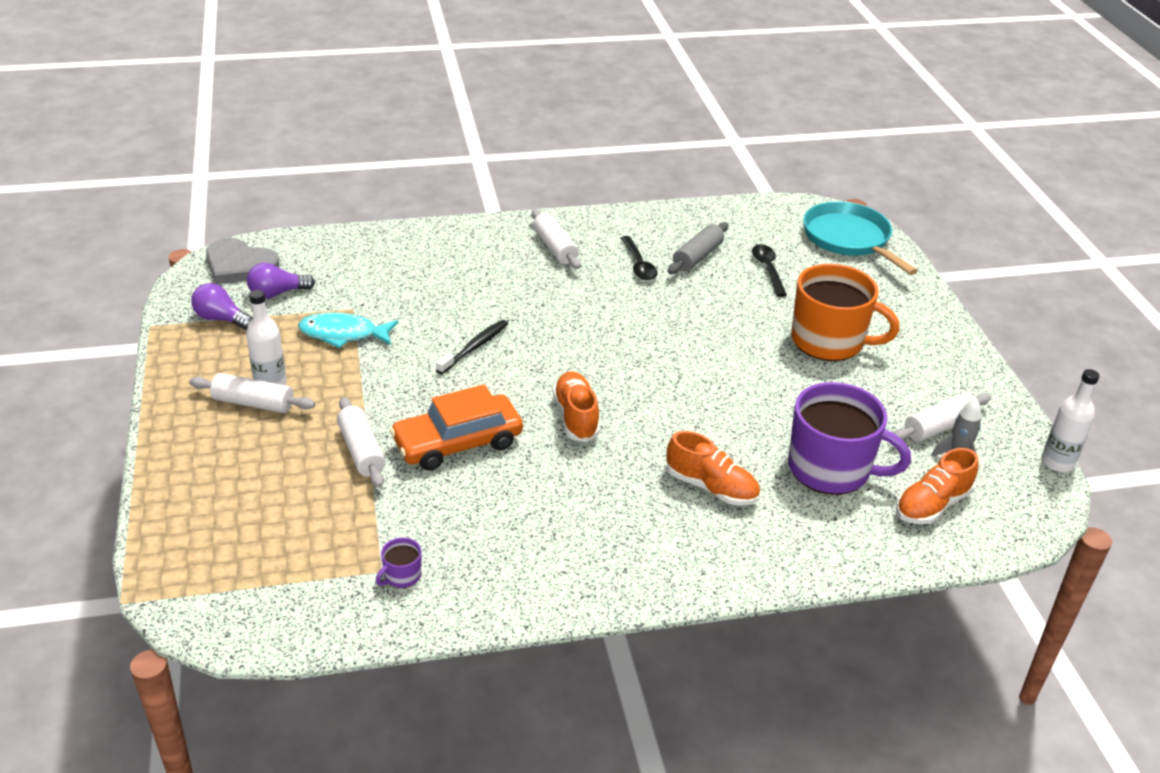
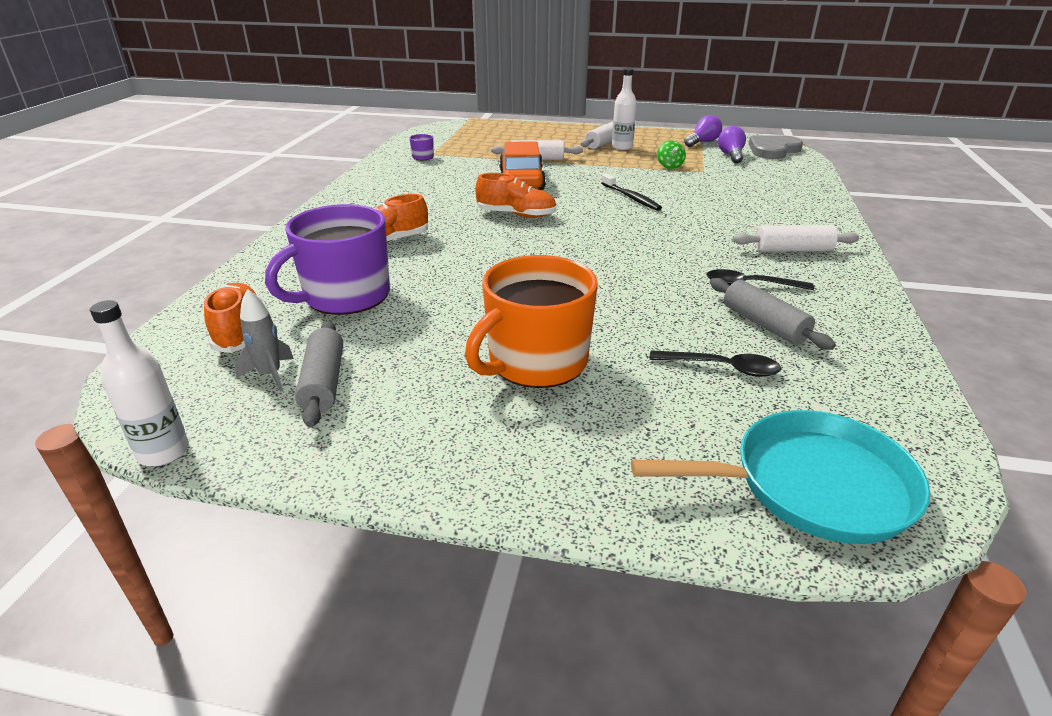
camera: 115 degrees right, 5 degrees down
turquoise fish [298,312,398,348] -> green spinning top [657,141,686,169]
white rolling pin [894,393,991,441] -> grey rolling pin [295,321,343,428]

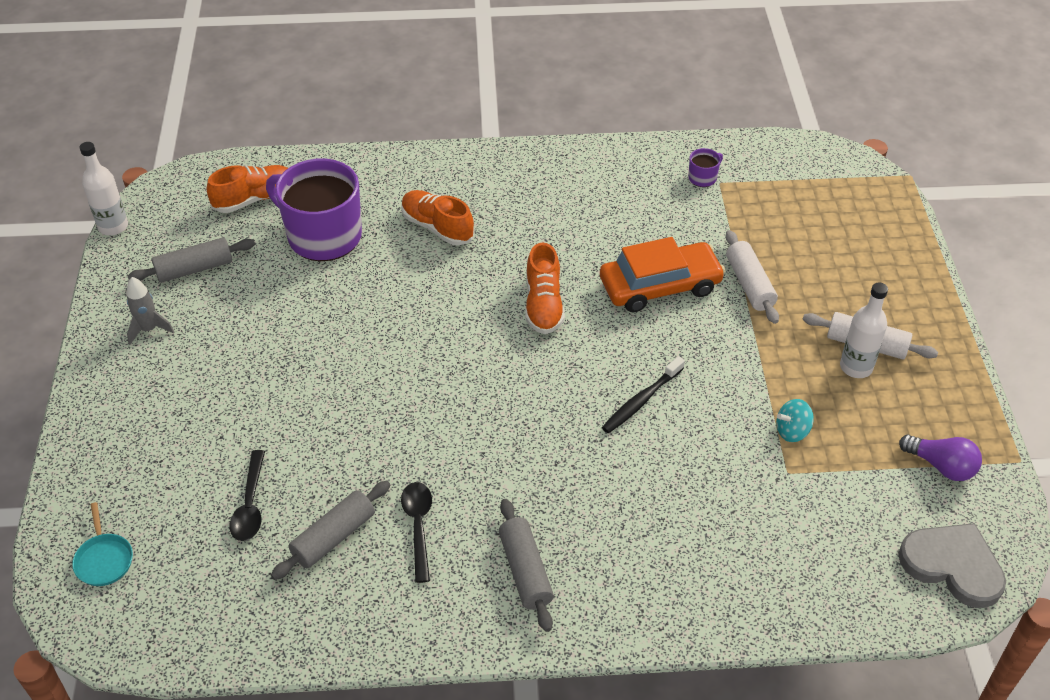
camera: 75 degrees right, 15 degrees up
grey rocket [235,289,294,392] -> grey rocket moved to [126,277,174,345]
orange mug [465,255,598,388] -> none
turquoise pan [631,410,930,544] -> turquoise pan [72,502,133,586], size x0.47
green spinning top [657,141,686,169] -> turquoise spinning top [776,399,814,442]
purple light bulb [718,126,746,163] -> none
white rolling pin [733,225,859,252] -> grey rolling pin [499,499,554,632]

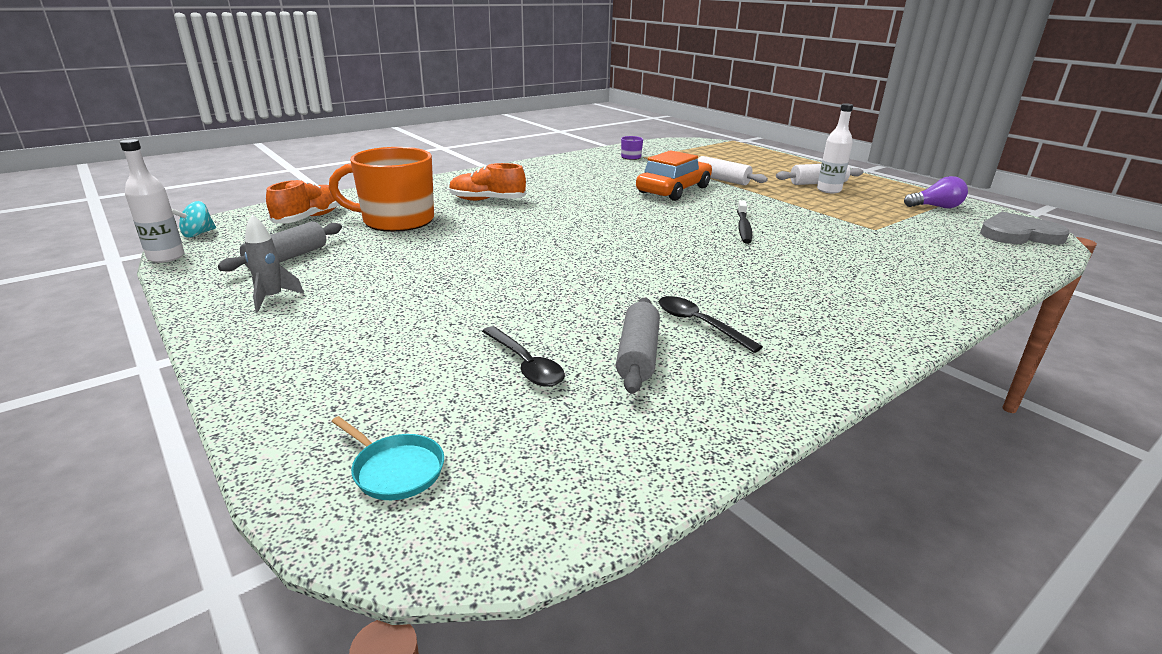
camera: 35 degrees left, 20 degrees down
purple mug [266,159,362,261] -> orange mug [329,147,434,232]
grey rolling pin [499,499,554,632] -> none
orange shoe [526,243,565,334] -> none
turquoise spinning top [776,399,814,442] -> turquoise spinning top moved to [171,201,216,238]

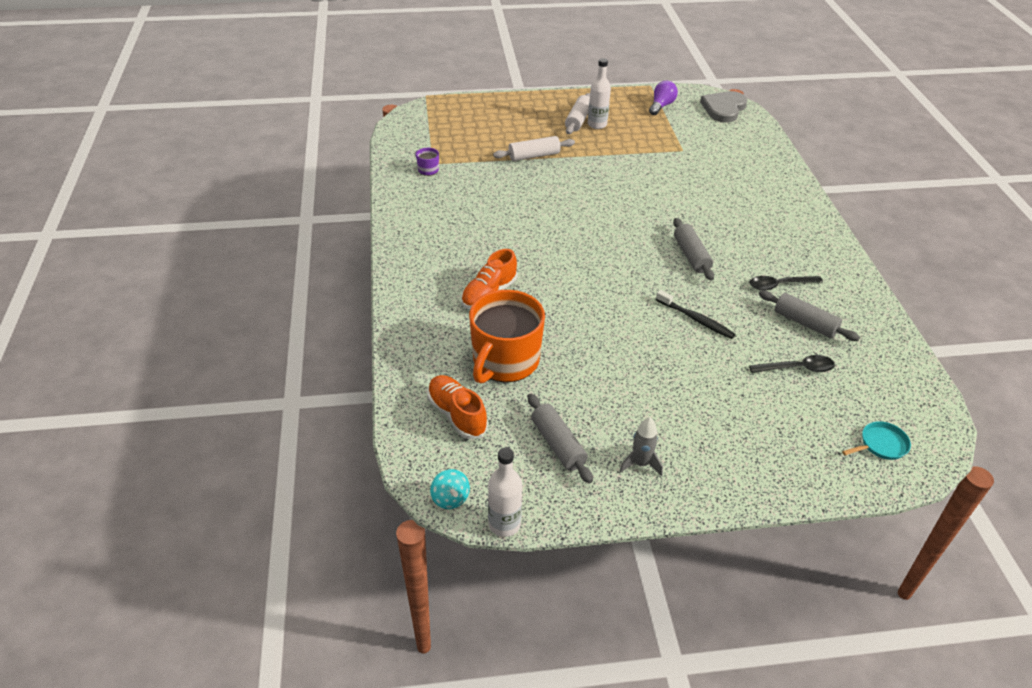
camera: 60 degrees left, 15 degrees up
orange car [636,150,712,201] -> none
black toothbrush [737,200,752,244] -> black toothbrush moved to [656,290,736,339]
none -> grey rolling pin [673,218,714,281]

